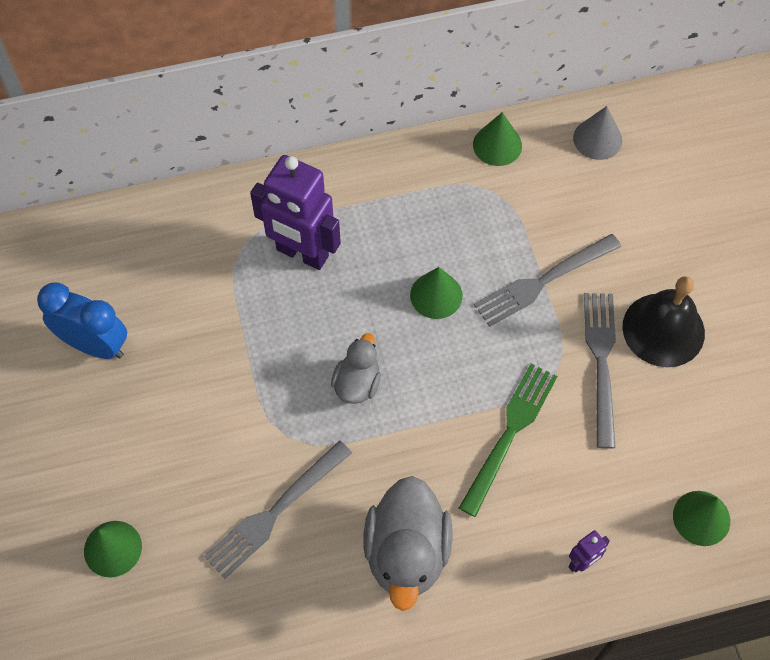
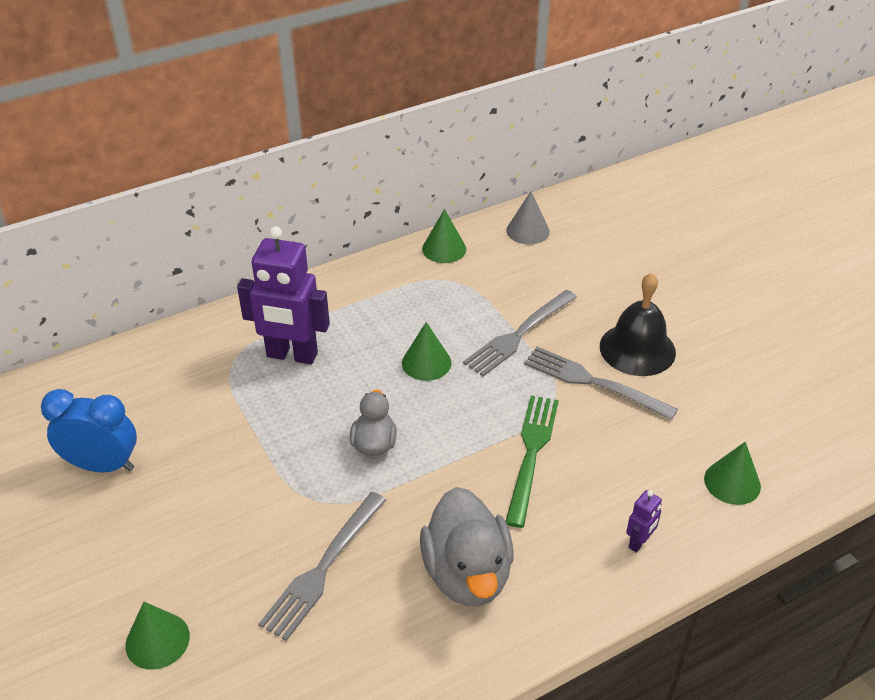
camera: 15 degrees left, 20 degrees down
grey fork [584,293,616,449] -> grey fork turned 45 degrees counterclockwise [524,347,678,420]

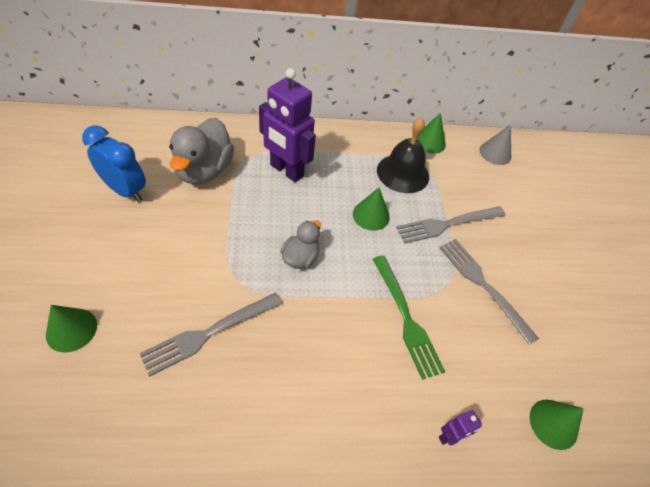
camera: 20 degrees right, 10 degrees up
grey duck [420,487,514,606] -> grey duck moved to [169,118,234,184]
green fork [505,395,559,528] -> green fork turned 120 degrees clockwise [373,255,445,380]
black bell [600,273,676,376] -> black bell moved to [377,117,429,193]

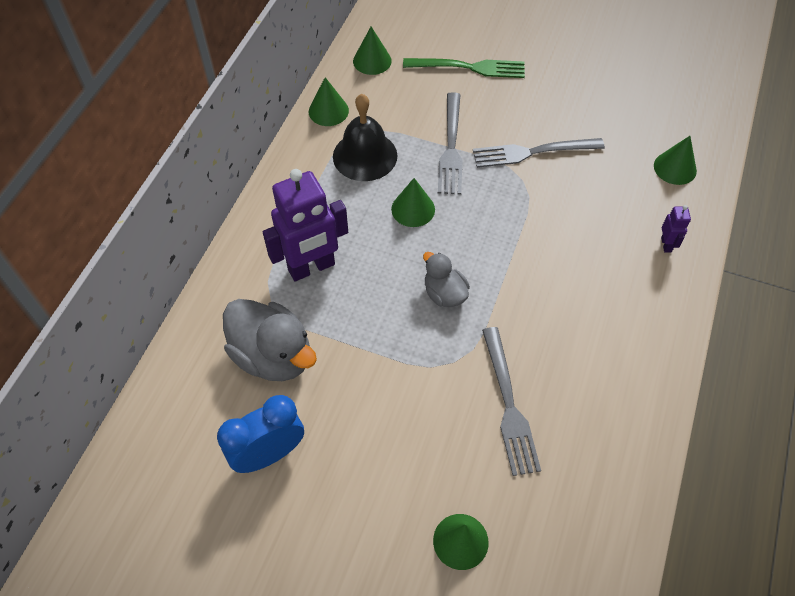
camera: 60 degrees left, 5 degrees up
green fork [373,255,445,380] -> green fork moved to [403,58,525,78]
grey cone [479,125,511,165] -> green cone [353,27,391,75]

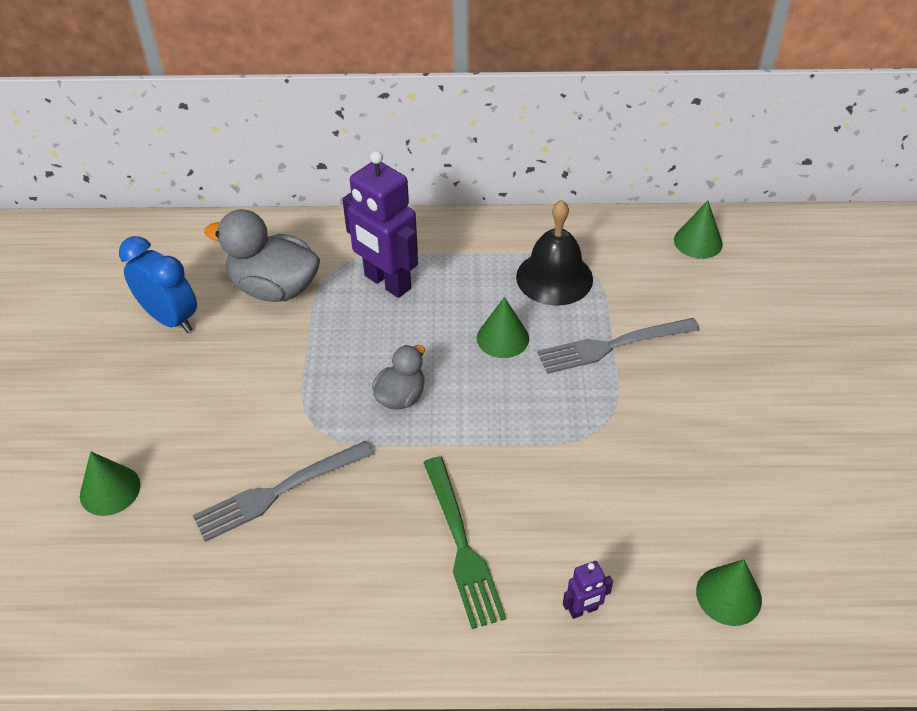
camera: 70 degrees right, 10 degrees down
grey duck [223,299,317,381] -> grey duck turned 90 degrees clockwise [204,209,320,302]
green cone [309,77,349,126] -> none
green fork [403,58,525,78] -> green fork moved to [423,457,506,629]
grey fork [473,138,605,168] -> none

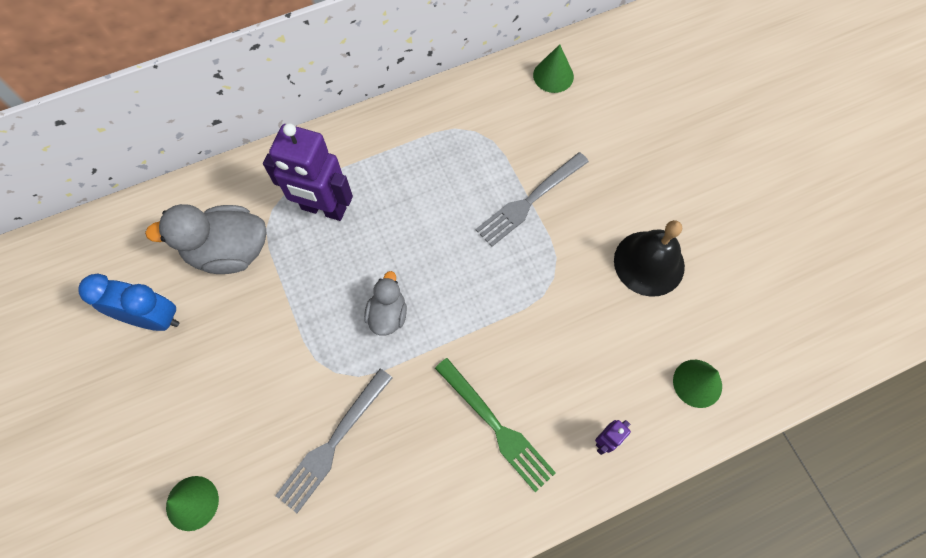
camera: 25 degrees left, 20 degrees up
green cone [477,297,529,358] -> none
black bell [516,200,593,306] -> black bell moved to [614,220,685,297]

